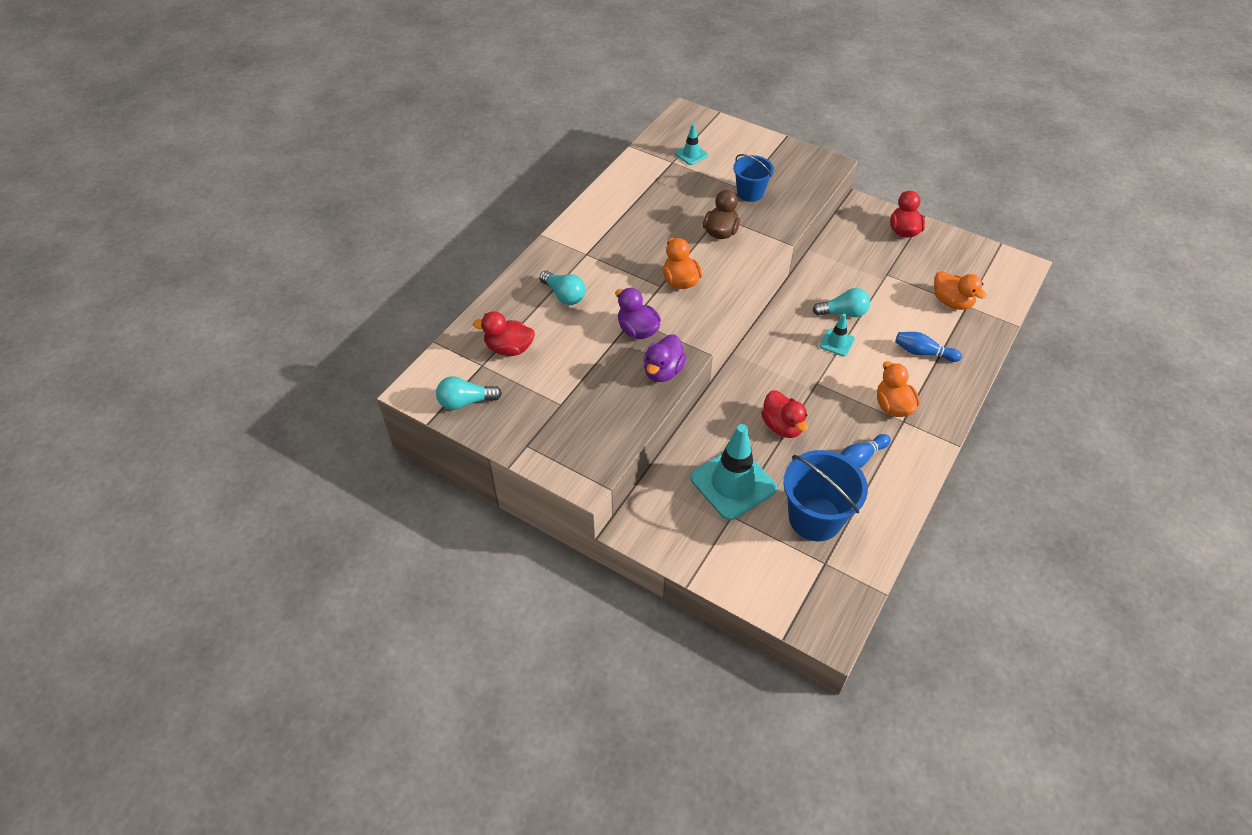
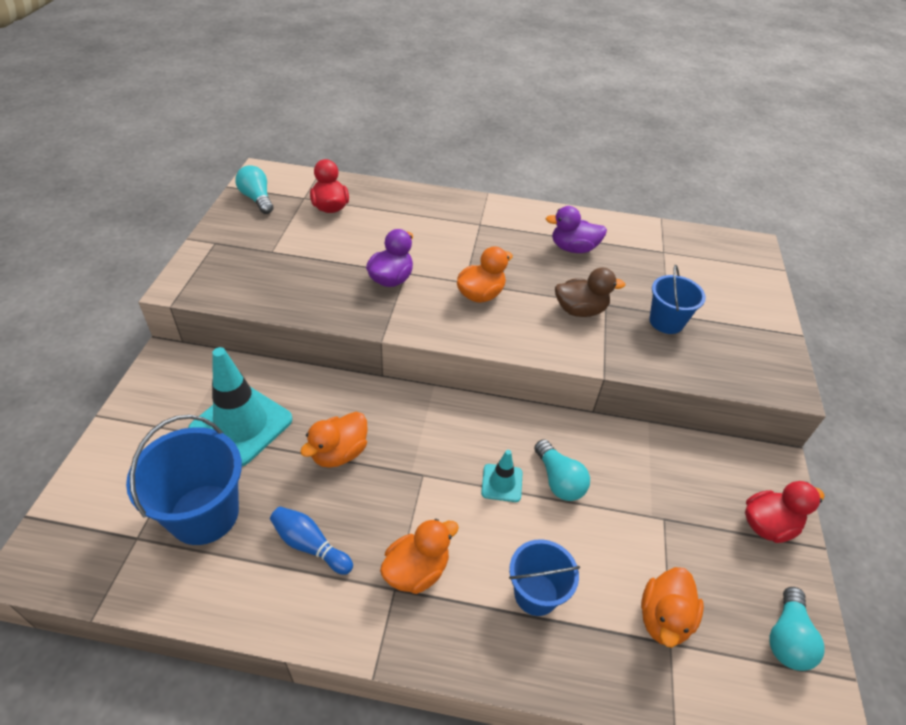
camera: 65 degrees right, 5 degrees down
turquoise light bulb [539,271,586,305] -> turquoise light bulb moved to [769,587,825,671]
purple duck [644,335,687,382] -> purple duck moved to [546,206,607,253]
turquoise traffic cone [675,123,708,165] -> none
red duck [761,391,808,438] -> orange duck [300,412,368,468]
blue bowling pin [895,332,962,362] -> blue bucket [509,539,580,616]

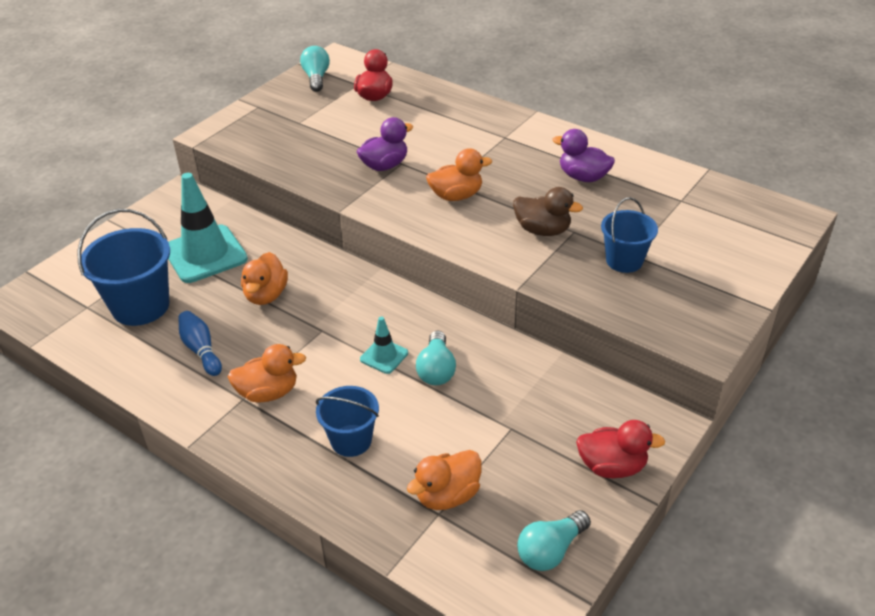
camera: 30 degrees right, 5 degrees down
orange duck [300,412,368,468] -> orange duck turned 60 degrees counterclockwise [241,252,288,305]

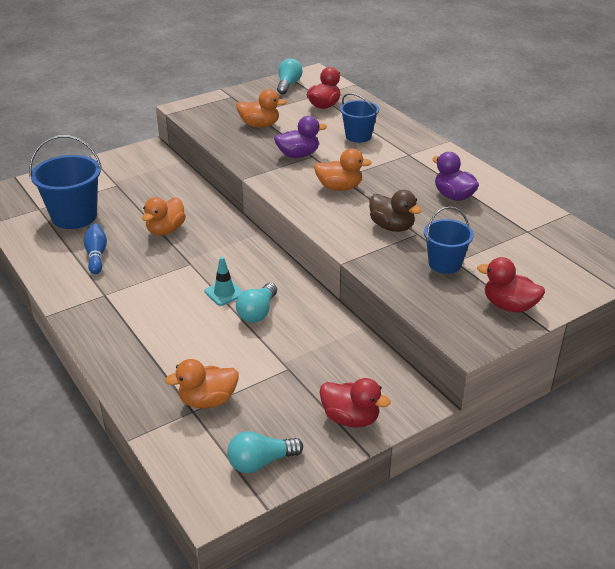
camera: 20 degrees right, 5 degrees down
turquoise traffic cone [169,173,248,283] -> none
orange duck [228,344,306,403] -> orange duck moved to [237,89,287,127]
blue bucket [316,386,379,457] -> blue bucket moved to [340,93,379,143]
none -> red duck [477,257,545,312]

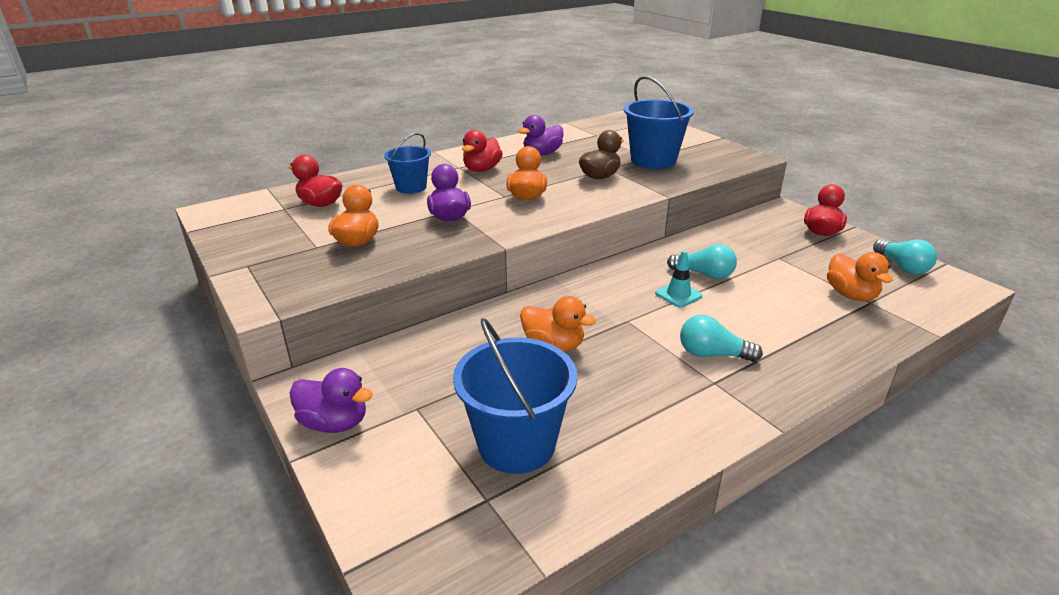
camera: 90 degrees left, 5 degrees down
blue bowling pin [84,224,107,274] -> none
turquoise light bulb [277,59,302,95] -> turquoise light bulb moved to [680,315,763,362]
blue bucket [424,207,474,274] -> blue bucket [624,76,694,169], size x1.61
red duck [477,257,545,312] -> red duck moved to [462,130,503,172]
none -> purple duck [289,368,373,433]

